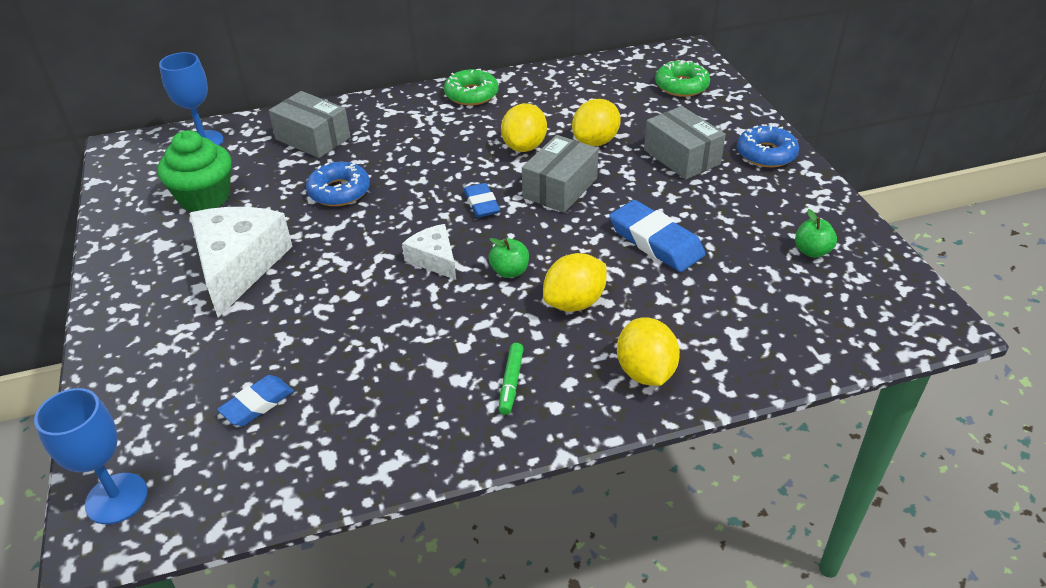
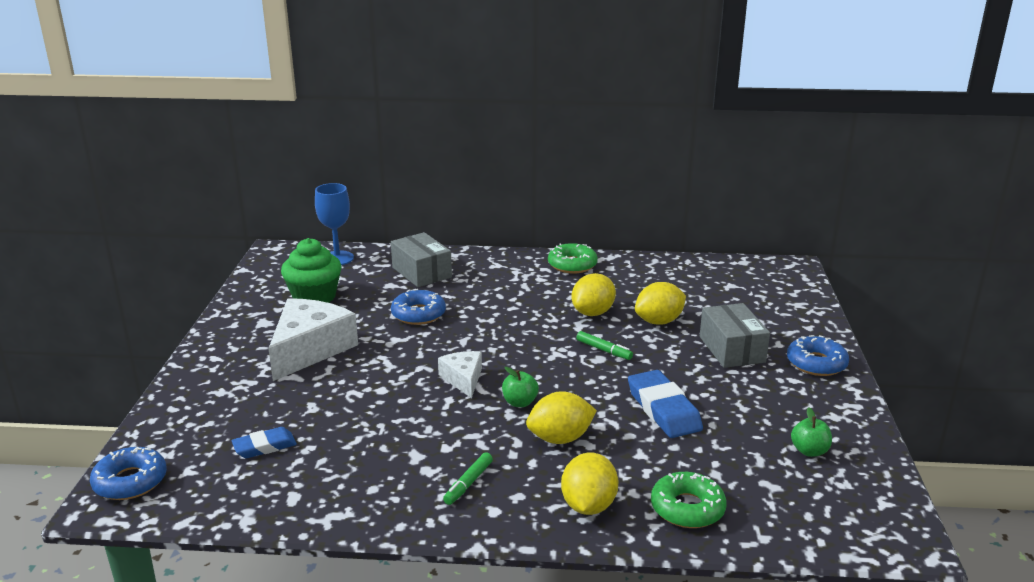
camera: 20 degrees right, 15 degrees down
blue goblet [34,388,148,524] -> blue donut [90,447,167,500]
blue eraser [463,183,500,218] -> none
grey box [522,135,599,213] -> green marker [576,331,633,360]
green donut [655,60,710,97] -> green donut moved to [651,472,727,528]

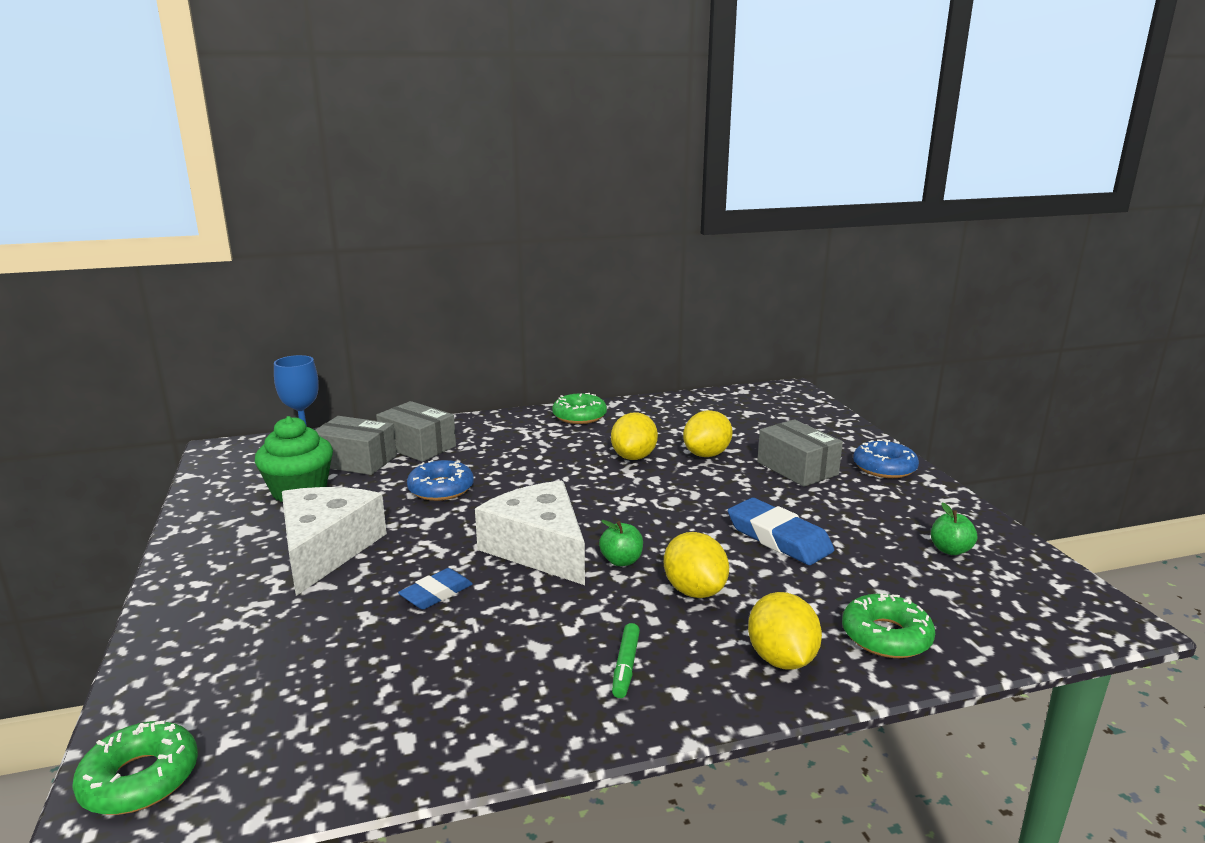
camera: 20 degrees left, 5 degrees down
blue donut [90,447,167,500] -> green donut [72,720,198,815]
blue eraser [232,427,297,458] -> blue eraser moved to [398,568,473,610]
white cheese [438,351,482,398] -> white cheese [475,480,585,585], size x1.89
yellow lemon [526,391,597,444] -> yellow lemon turned 75 degrees counterclockwise [664,532,729,598]
green marker [576,331,633,360] -> none
none -> grey box [315,416,397,475]

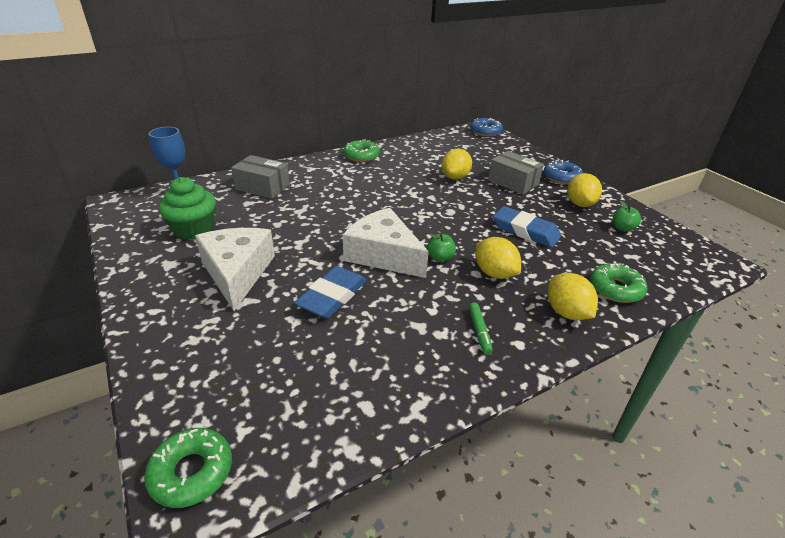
camera: 15 degrees left, 15 degrees up
grey box [315,416,397,475] -> none
blue eraser [398,568,473,610] -> blue eraser [294,266,367,319], size x1.64
blue donut [407,460,474,501] -> blue donut moved to [471,118,503,137]
yellow lemon [611,413,658,460] -> yellow lemon moved to [567,173,602,207]

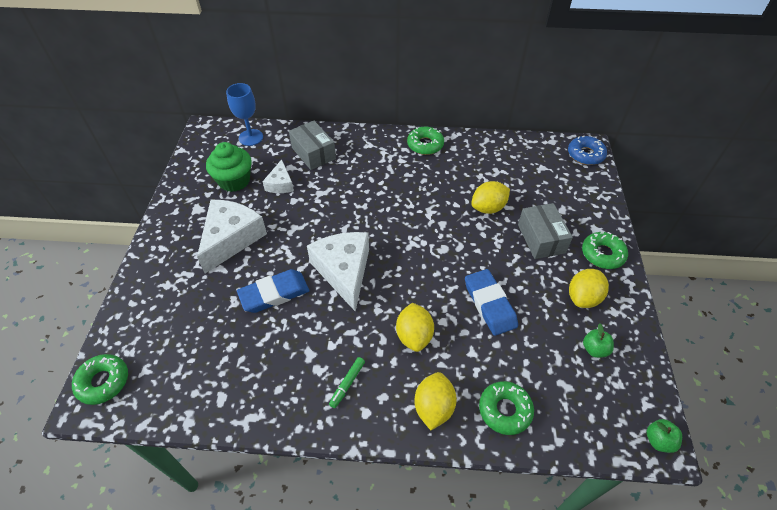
camera: 35 degrees right, 15 degrees up
green apple [427,233,456,262] -> green apple moved to [647,419,682,453]
blue donut [543,160,583,185] -> green donut [582,232,628,269]
none -> white cheese [262,159,294,193]

